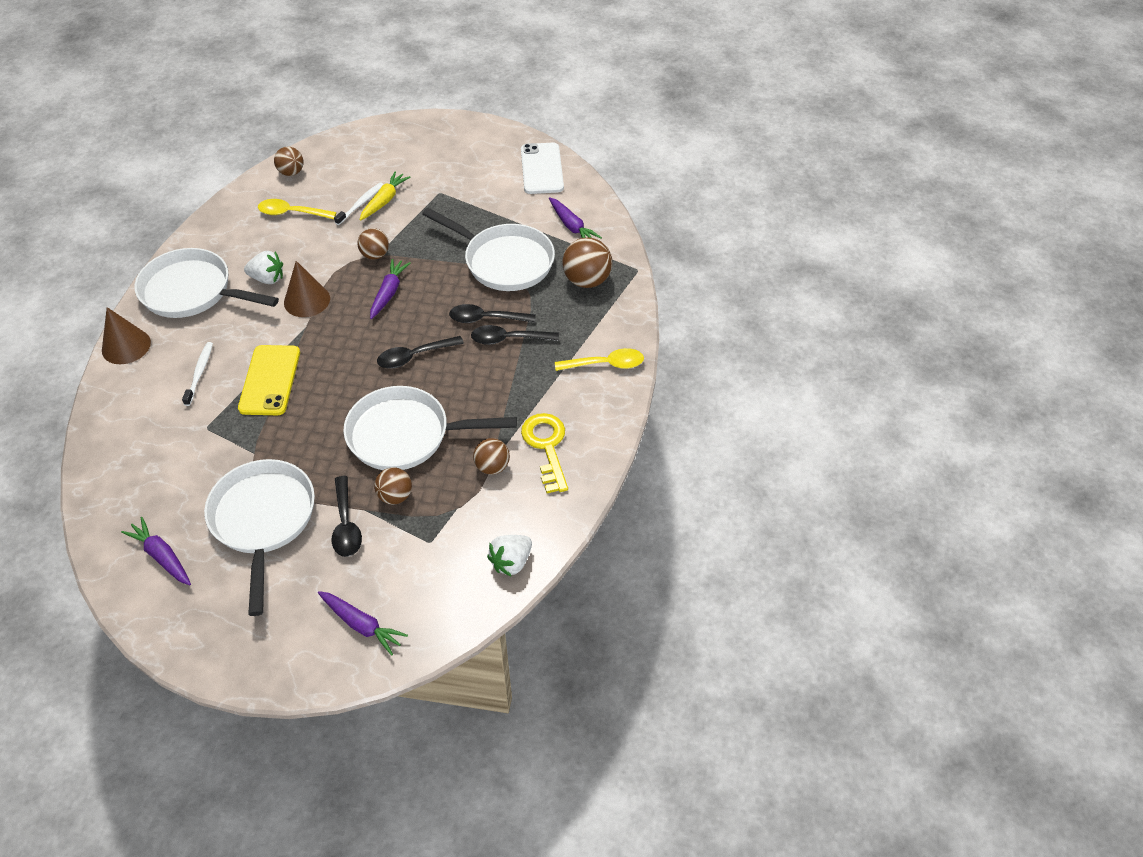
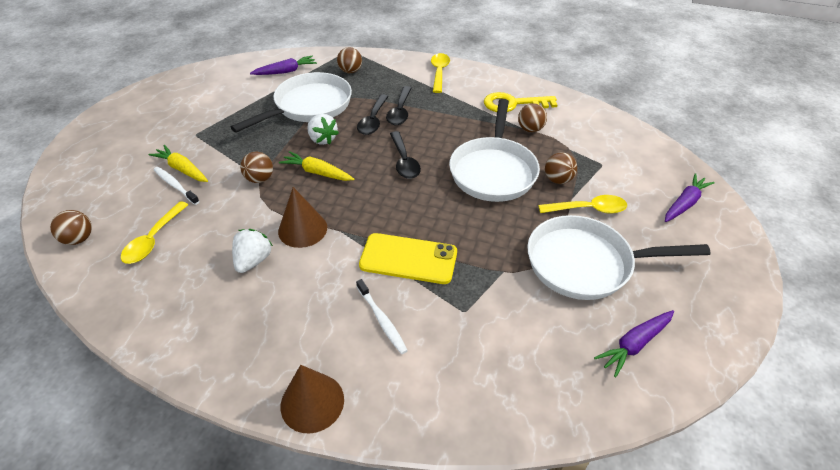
camera: 80 degrees left, 5 degrees down
white pan [135,248,279,318] -> none
white toothbrush [182,342,213,406] -> white toothbrush turned 135 degrees counterclockwise [356,279,408,354]
black spoon [331,476,362,557] -> yellow spoon [538,195,627,214]
purple carrot [370,259,411,319] -> yellow carrot [279,151,354,181]
white strawberry [487,535,532,577] -> white strawberry moved to [307,114,339,145]
white phone [521,143,564,194] -> none
brown ball [562,237,612,288] -> brown ball [337,47,362,73], size x0.63

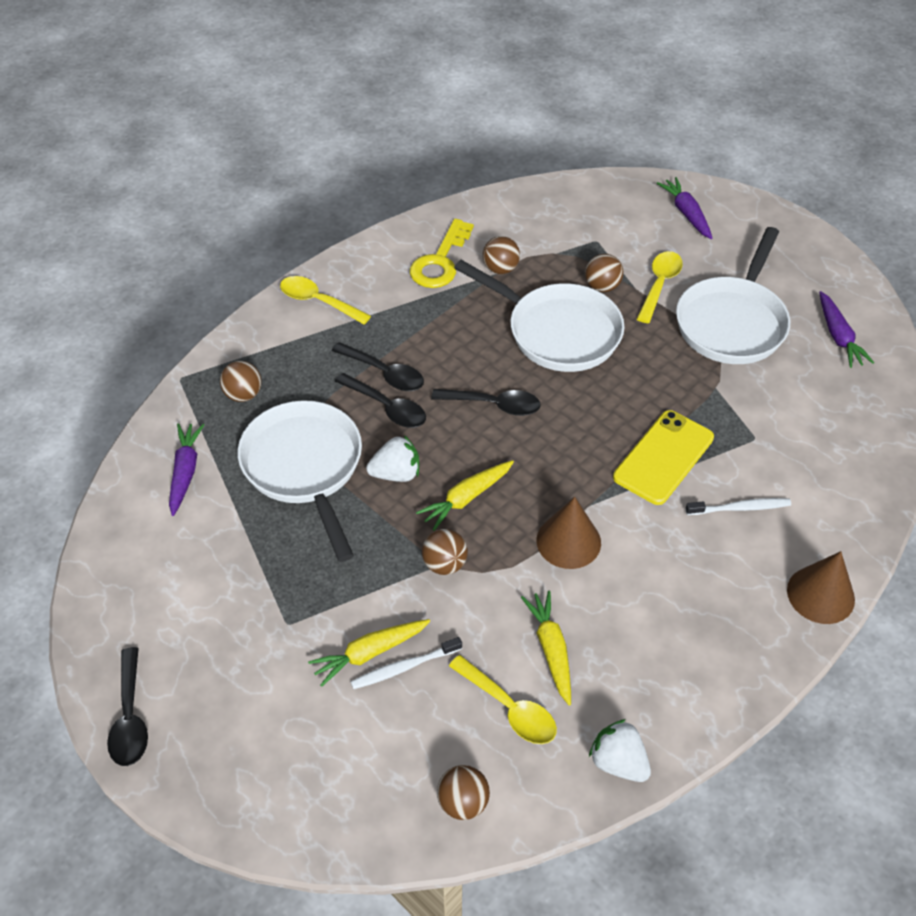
camera: 65 degrees left, 5 degrees up
white strawberry [232,229,273,273] -> white strawberry moved to [589,719,651,782]
none -> black spoon [107,647,148,766]
none -> yellow carrot [521,591,571,705]

